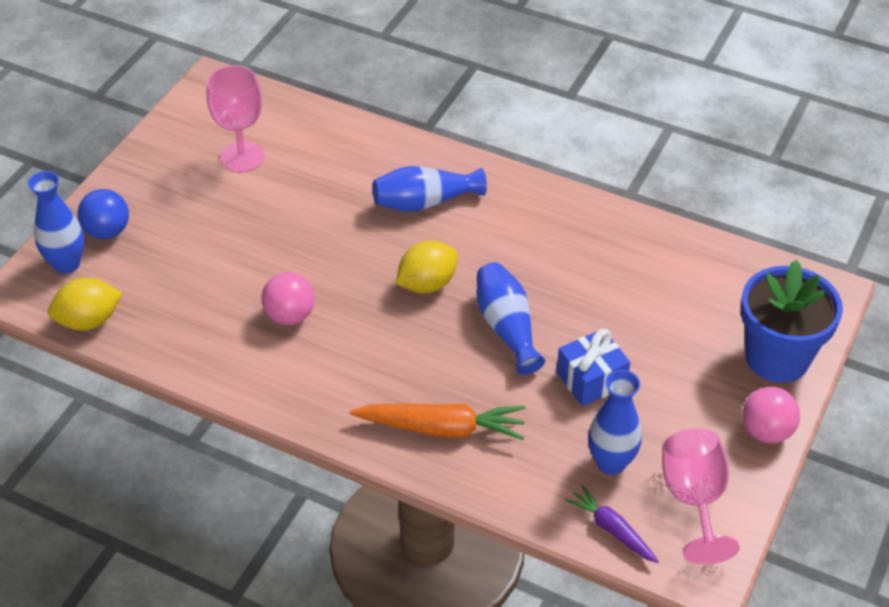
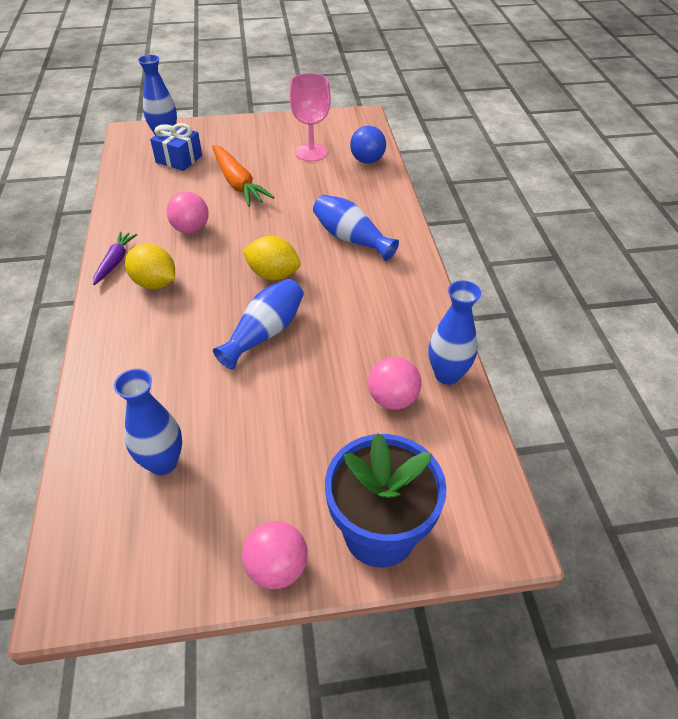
camera: 55 degrees right, 0 degrees up
yellow lemon [48,278,123,330] -> yellow lemon moved to [125,244,175,289]
blue ball [78,189,129,239] -> blue ball moved to [350,126,386,164]
orange carrot [350,403,526,440] -> orange carrot moved to [212,145,274,207]
blue gift [557,329,630,406] -> blue gift moved to [150,123,202,171]
purple carrot [565,485,659,563] -> purple carrot moved to [93,232,138,285]
pink goblet [662,428,740,565] -> none
none -> pink ball [368,357,421,410]
none -> blue vase [429,281,481,385]

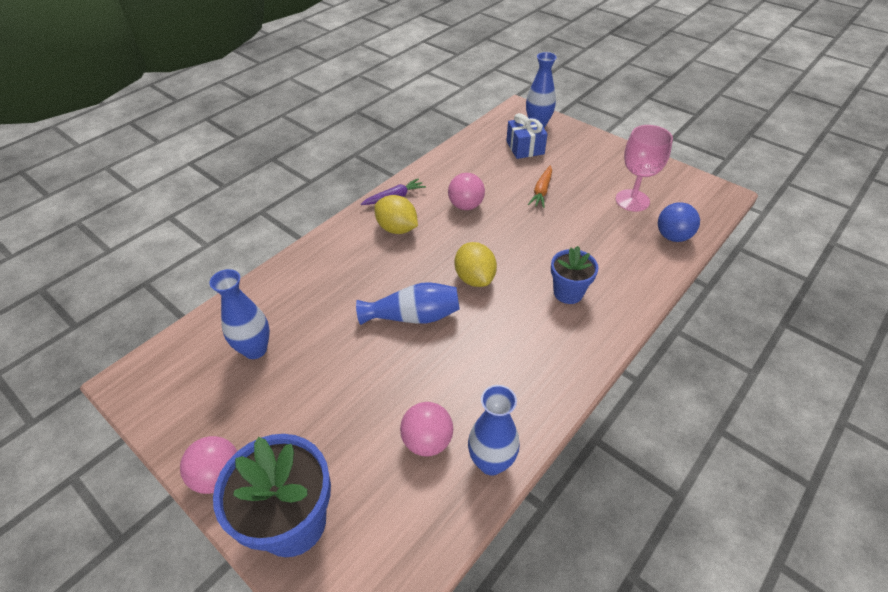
camera: 50 degrees right, 0 degrees up
yellow lemon [125,244,175,289] -> yellow lemon turned 45 degrees counterclockwise [374,195,418,234]
orange carrot [212,145,274,207] -> orange carrot [528,166,552,208], size x0.61
blue vase [313,195,399,261] -> blue flower pot [551,246,598,304]

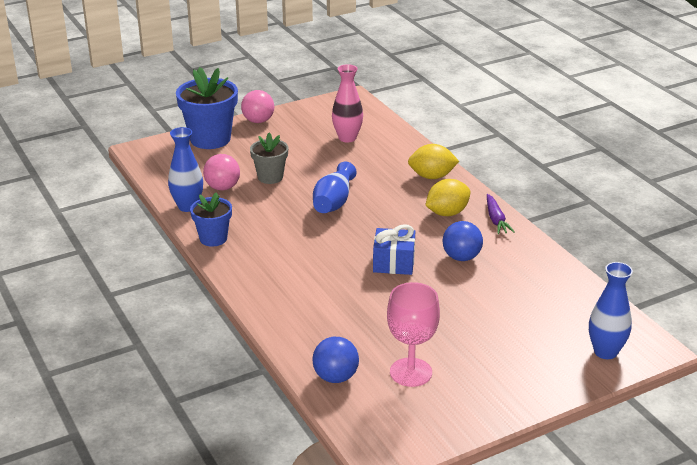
camera: 110 degrees right, 15 degrees down
blue vase [209,269,270,359] -> pink vase [332,64,363,143]
pink ball [448,173,485,210] -> blue ball [443,221,483,261]
yellow lemon [455,242,497,287] -> yellow lemon moved to [408,144,459,179]
blue gift [506,113,548,159] -> blue gift moved to [373,224,415,275]
orange carrot [528,166,552,208] -> none
blue flower pot [551,246,598,304] -> blue flower pot moved to [190,193,232,247]
none -> grey flower pot [250,133,288,184]

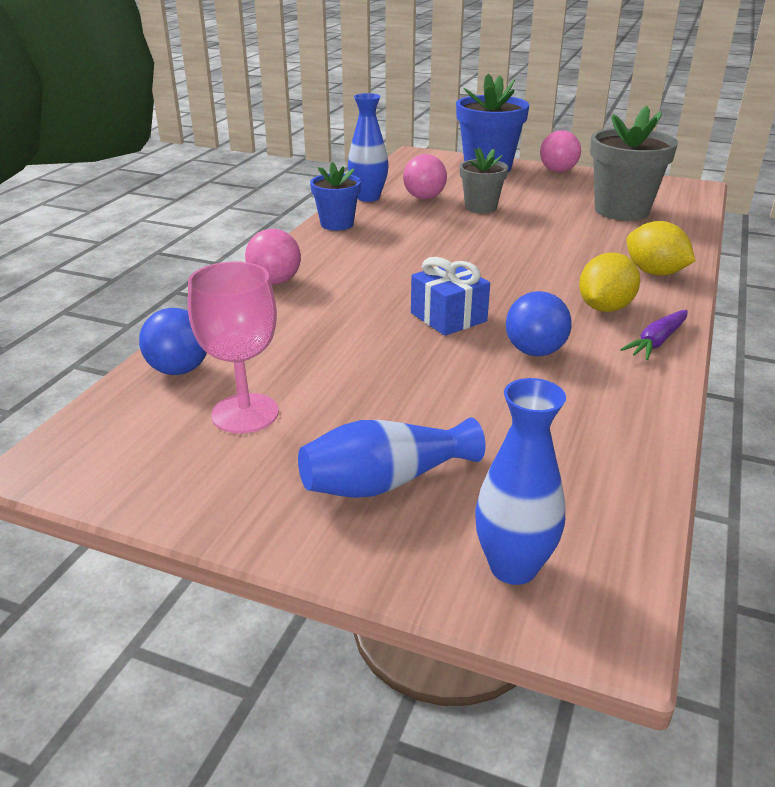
camera: 50 degrees right, 0 degrees up
blue vase [313,162,357,213] -> blue vase moved to [298,418,486,498]
pink vase [332,64,363,143] -> grey flower pot [590,106,678,221]
yellow lemon [425,179,470,216] -> yellow lemon turned 75 degrees counterclockwise [579,252,640,312]
none -> pink ball [245,229,301,285]

